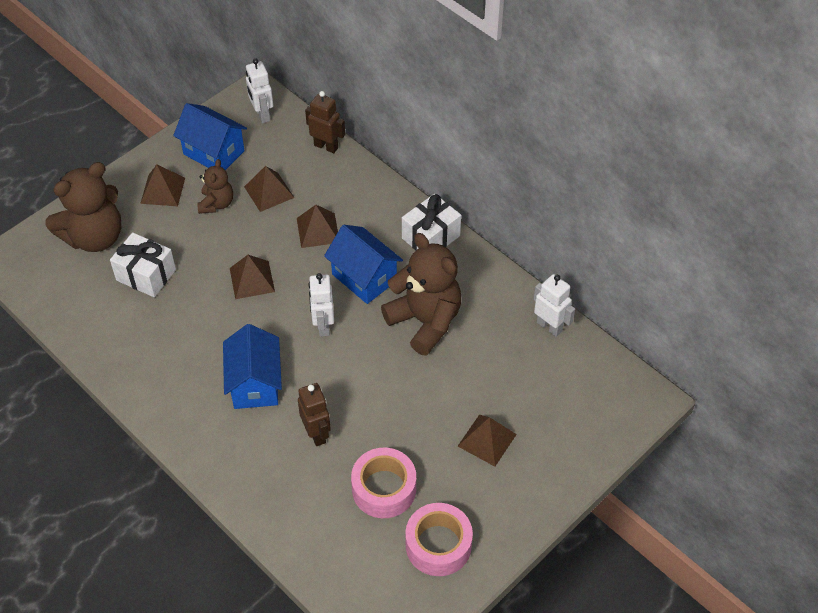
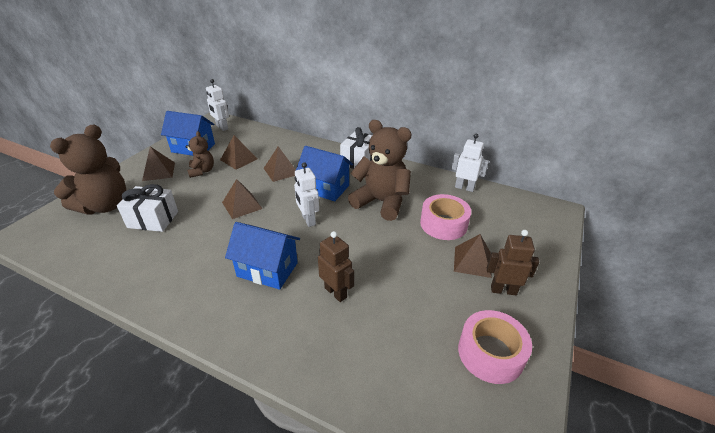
camera: 20 degrees left, 15 degrees down
blue house [223,324,282,409] -> blue house turned 45 degrees counterclockwise [225,222,300,290]
brown robot [305,91,345,153] -> brown robot moved to [487,230,539,295]
pink tape [351,448,416,518] -> pink tape moved to [420,194,471,240]

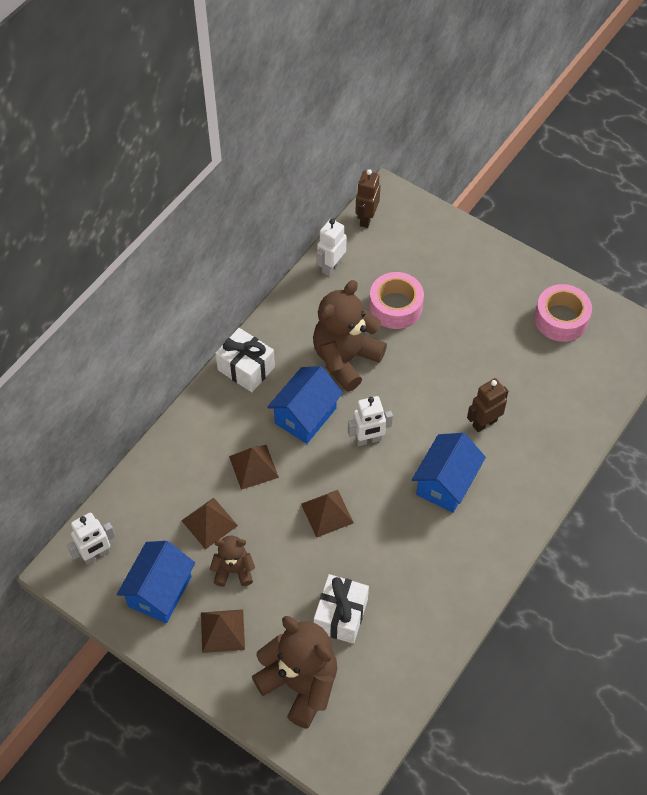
camera: 80 degrees left, 20 degrees up
brown pyramid [454,234,492,278] -> none
brown robot [487,230,539,295] -> brown robot moved to [355,169,380,228]

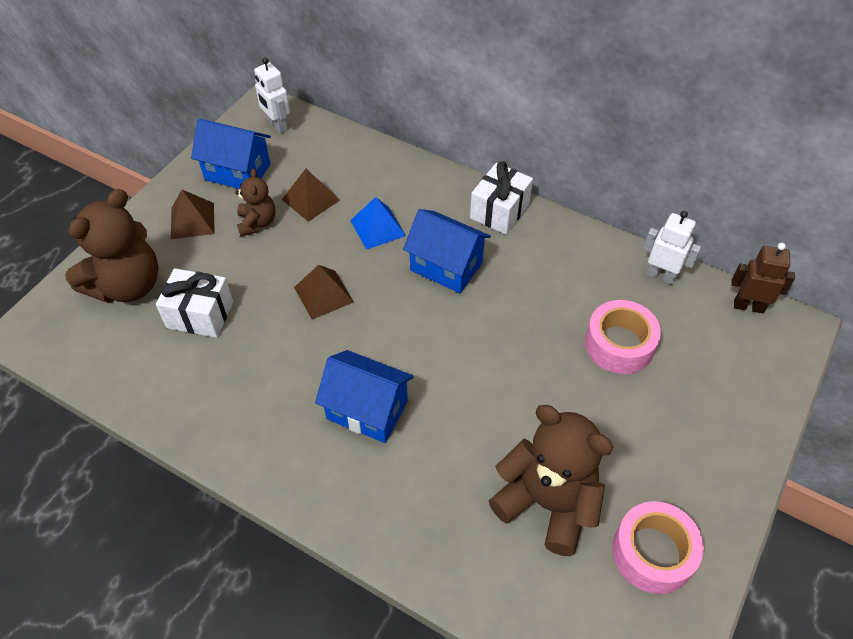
camera: 85 degrees right, 5 degrees down
brown pyramid [229,445,279,490] -> blue pyramid [350,197,406,250]
brown teddy bear [313,280,387,392] -> brown teddy bear moved to [489,405,613,556]
white robot [348,396,393,446] -> none
brown robot [467,378,508,432] -> none

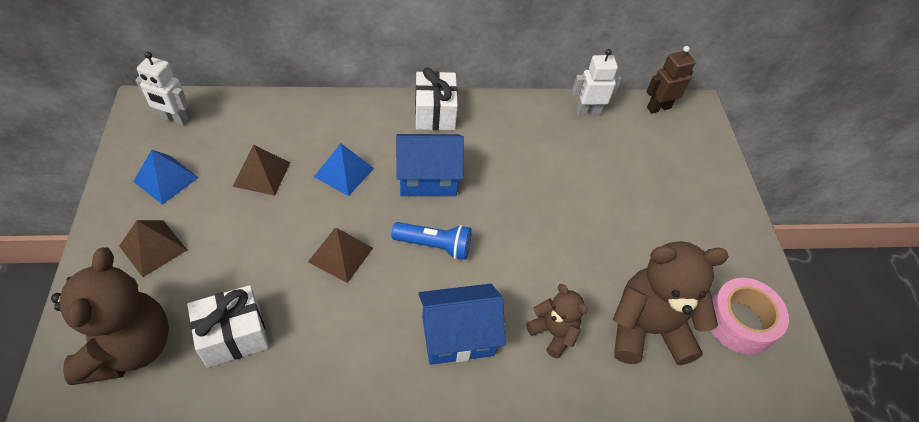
camera: 40 degrees left, 0 degrees up
blue house [191,119,271,189] -> blue pyramid [133,150,199,205]
brown teddy bear [235,168,276,236] -> brown teddy bear moved to [526,284,588,359]
pink tape [585,300,661,374] -> none
none -> blue flashlight [391,222,472,260]

